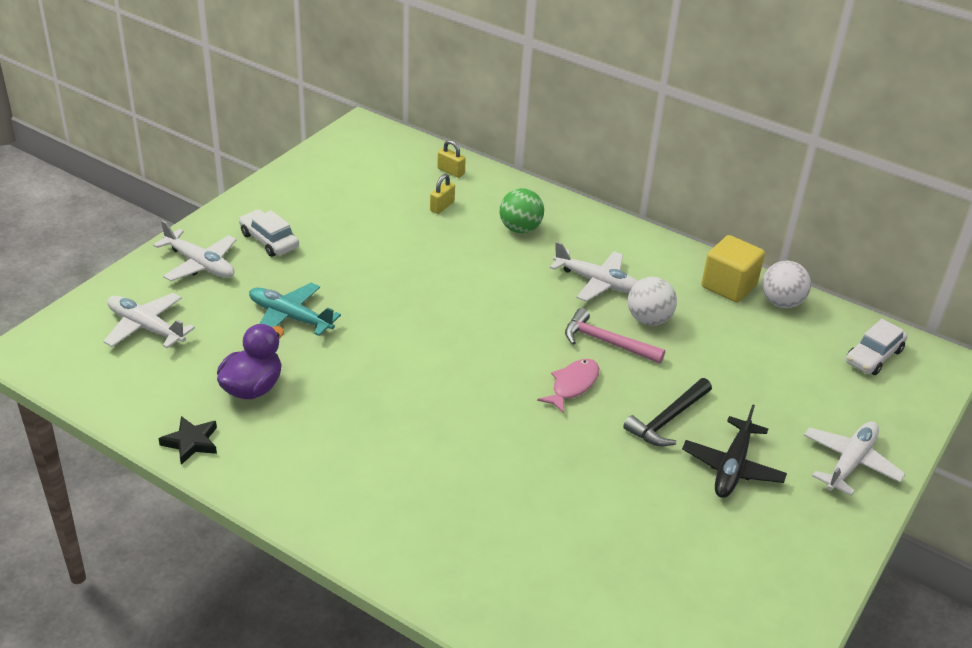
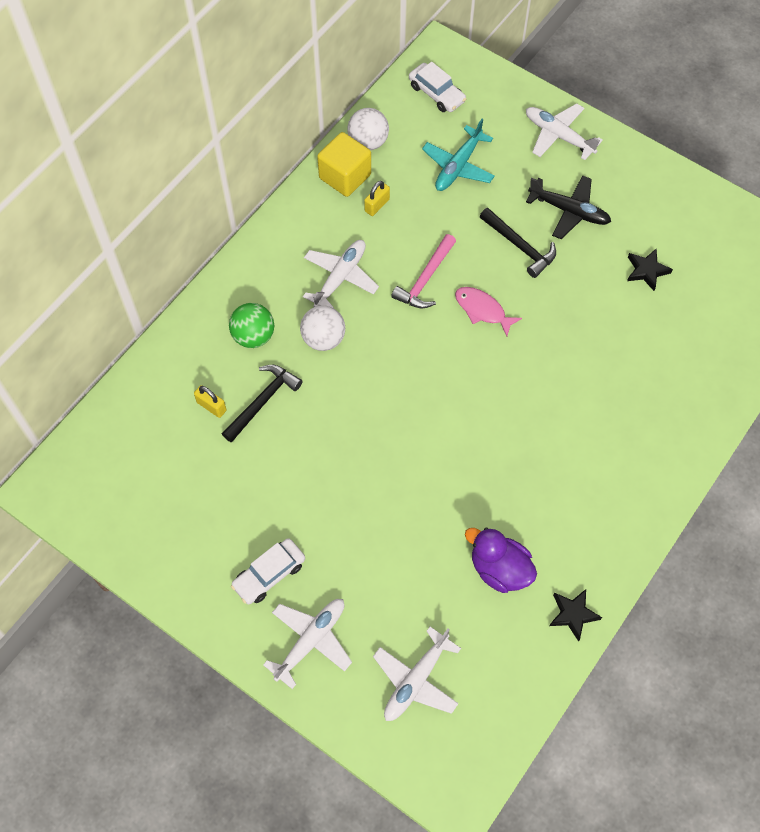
camera: 85 degrees left, 25 degrees up
turquoise plane [249,283,341,336] -> turquoise plane moved to [422,119,495,191]
yellow padlock [437,140,466,178] -> yellow padlock moved to [364,181,390,216]
white ball [628,277,677,326] -> white ball moved to [300,306,345,351]
none -> black hammer [222,365,303,443]
none -> black star [627,249,673,291]

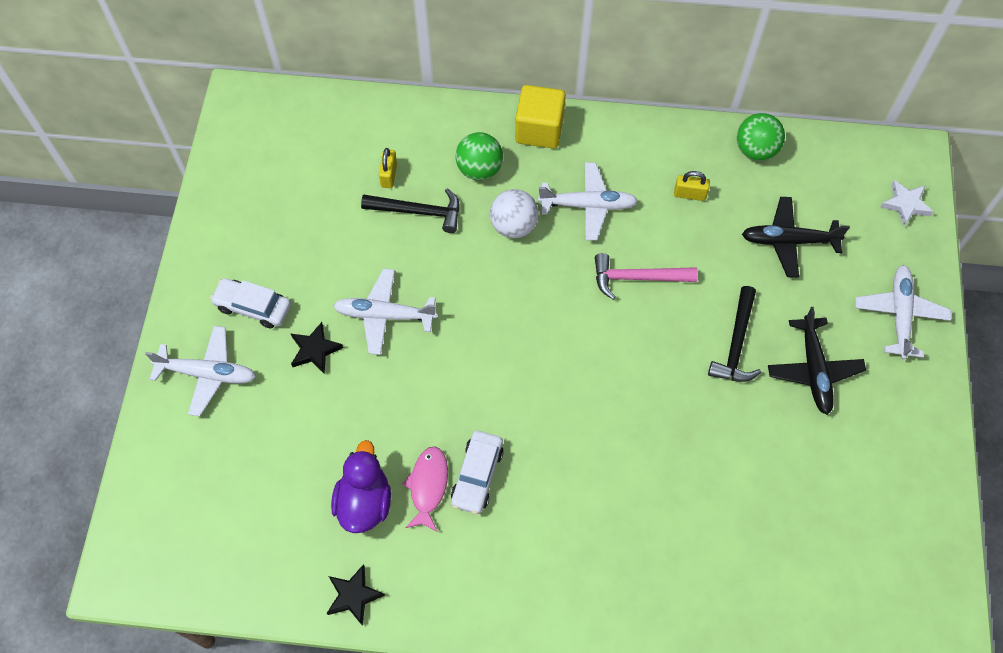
camera: 60 degrees right, 0 degrees up
yellow cube [317,132,371,197] -> yellow cube moved to [515,85,566,149]
white ball [348,108,389,150] -> green ball [737,113,785,161]
white plane [373,627,461,721] -> white plane moved to [333,269,437,355]
white car [409,62,466,112] -> white car moved to [451,431,504,514]
turquoise plane [422,119,495,191] -> black plane [742,197,850,277]
pink fish [455,287,522,336] -> pink fish moved to [402,446,448,532]
black star [627,249,673,291] -> black star moved to [291,322,343,374]
none -> white star [880,180,933,227]

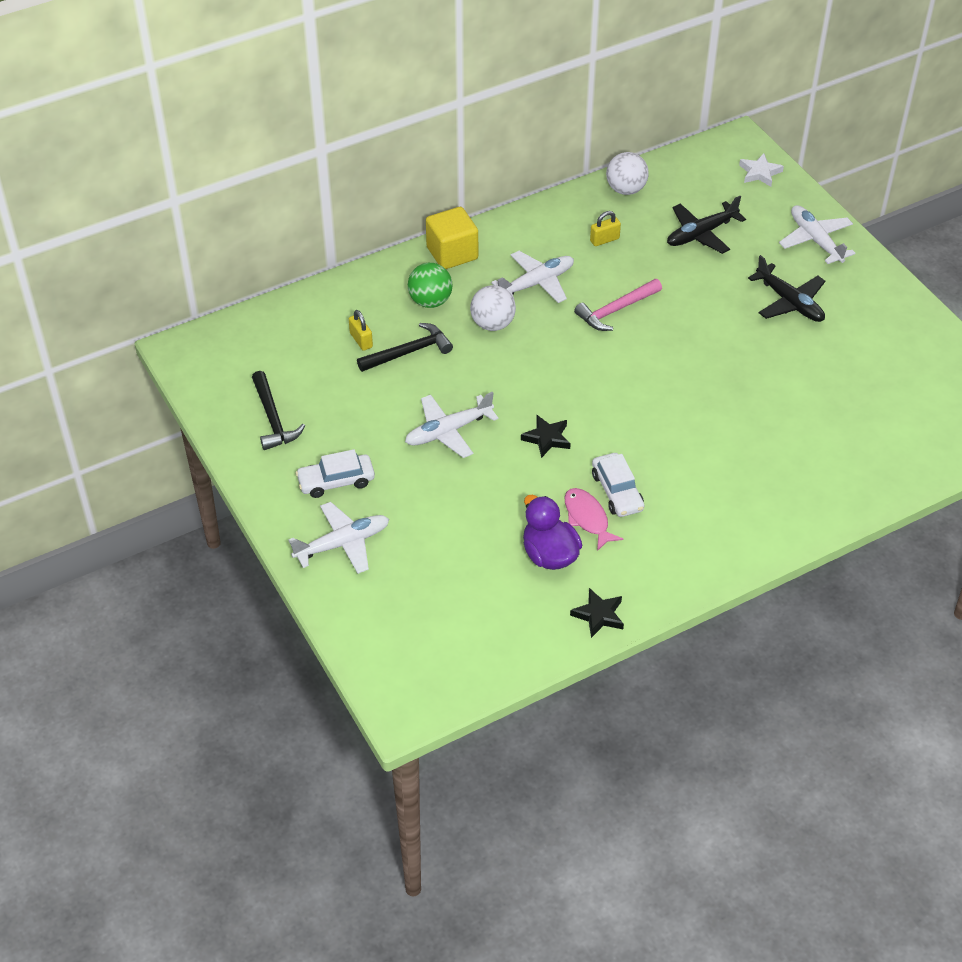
camera: 35 degrees left, 15 degrees down
black star [291,322,343,374] -> black star moved to [521,415,571,458]
black hammer [708,286,761,382] -> black hammer moved to [252,371,305,450]
green ball [737,113,785,161] -> white ball [606,152,649,195]

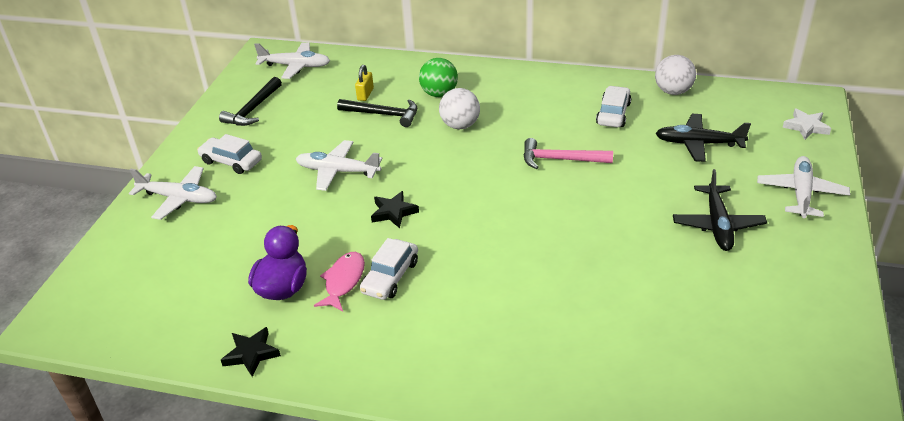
camera: 45 degrees right, 10 degrees down
yellow cube [426,207,478,269] -> none
white plane [491,251,574,303] -> white plane moved to [254,42,330,79]
yellow padlock [590,211,621,246] -> white car [596,86,631,127]

